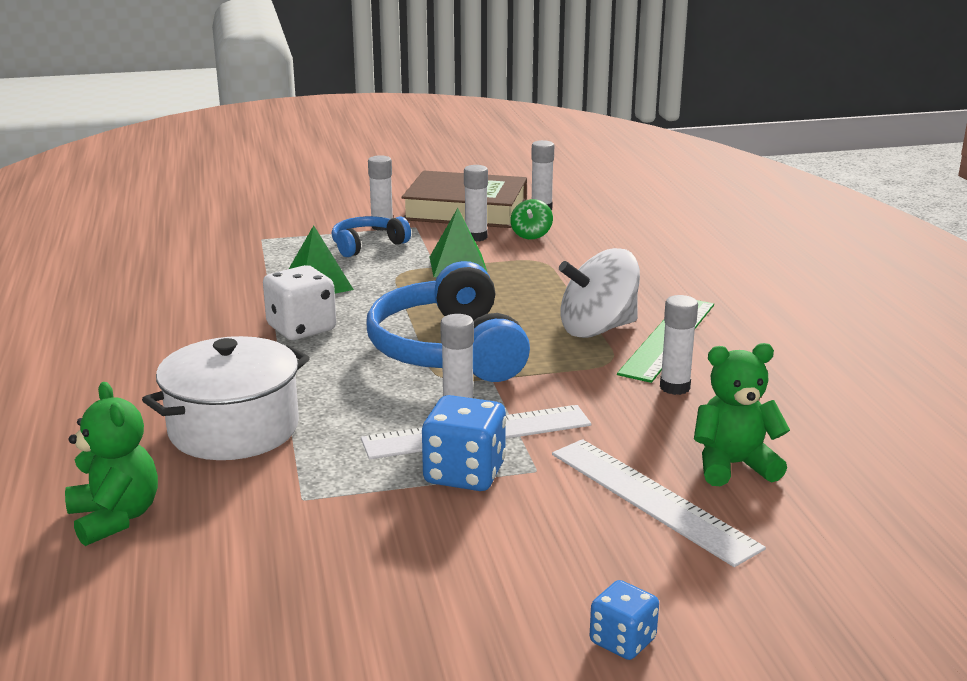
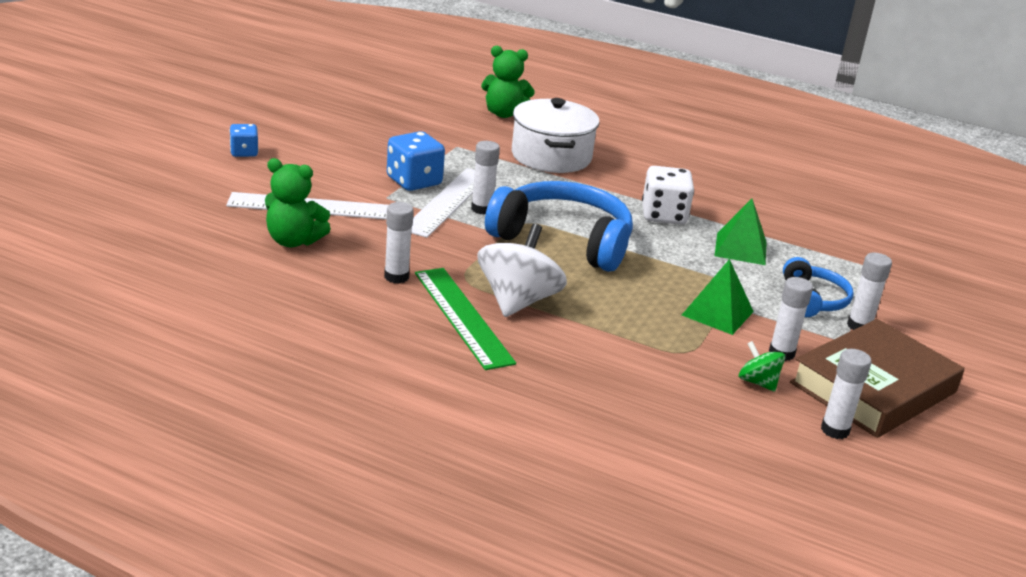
camera: 125 degrees right, 5 degrees up
green teddy bear [694,343,790,486] -> green teddy bear turned 75 degrees clockwise [265,158,331,247]

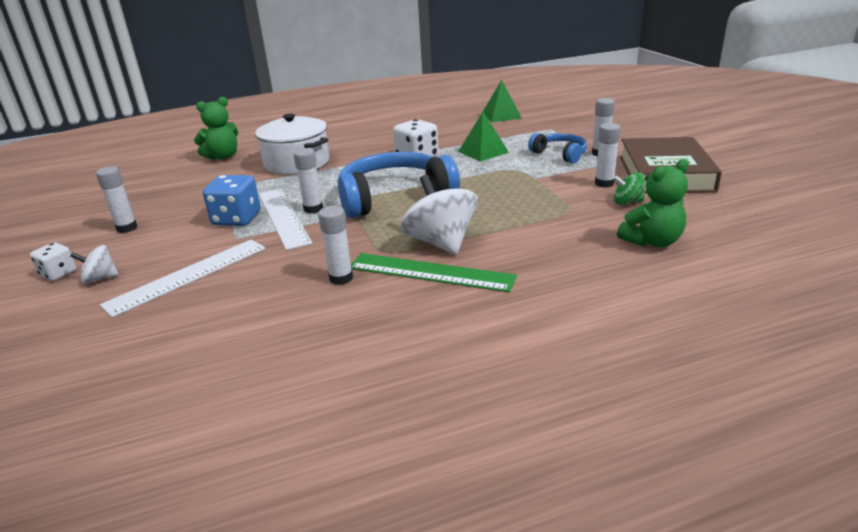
camera: 40 degrees left, 0 degrees up
blue dice [230,124,259,157] -> white dice [30,242,76,281]
green teddy bear [265,158,331,247] -> green teddy bear moved to [617,159,688,247]
green pyramid [682,259,754,335] -> green pyramid moved to [483,80,522,122]
white glue stick [821,349,872,439] -> white glue stick moved to [96,166,138,233]
none -> white spinning top [70,245,119,284]

